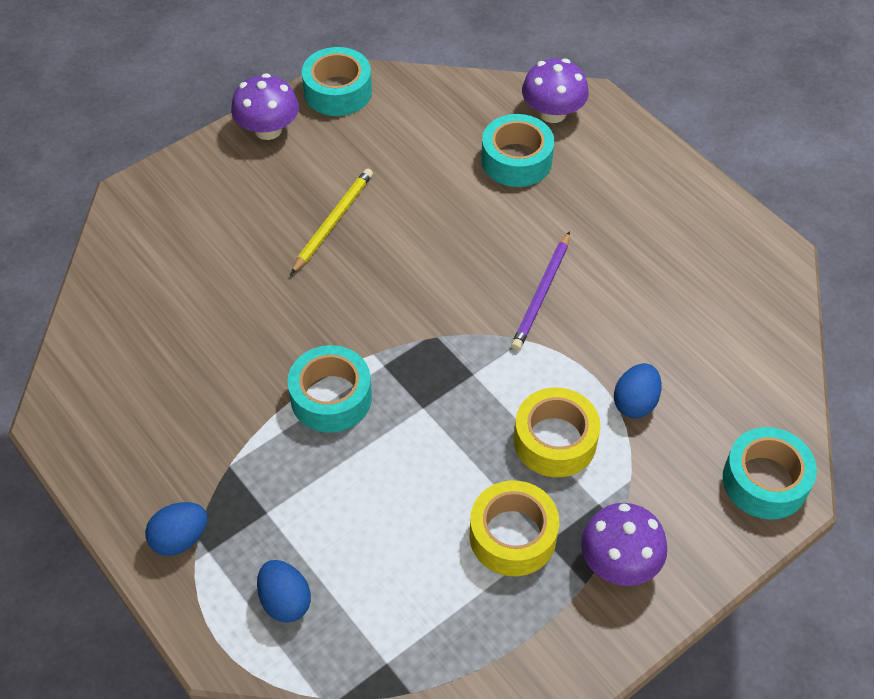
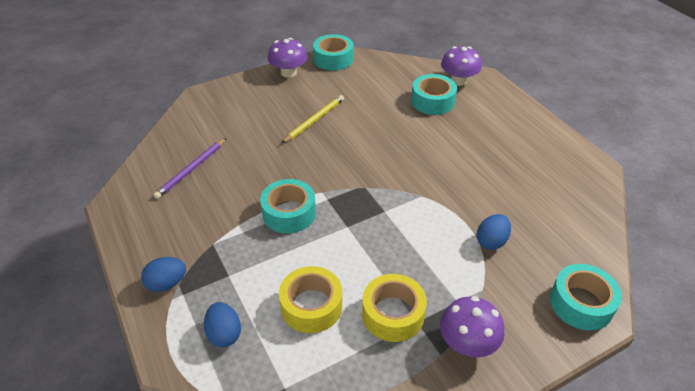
camera: 10 degrees right, 10 degrees down
purple pencil [511,231,570,351] -> purple pencil moved to [153,138,226,199]
yellow tape [514,388,600,477] -> yellow tape moved to [279,266,342,333]

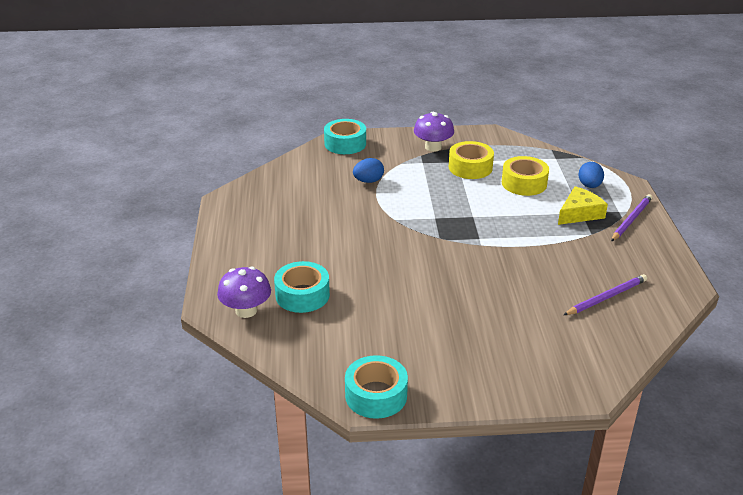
camera: 155 degrees left, 10 degrees down
blue egg [141,257,186,292] -> purple pencil [611,194,652,241]
turquoise tape [260,179,316,233] -> none
purple mushroom [268,38,307,78] -> none
yellow pencil [282,95,344,143] -> none
none -> yellow cheese [558,186,608,225]

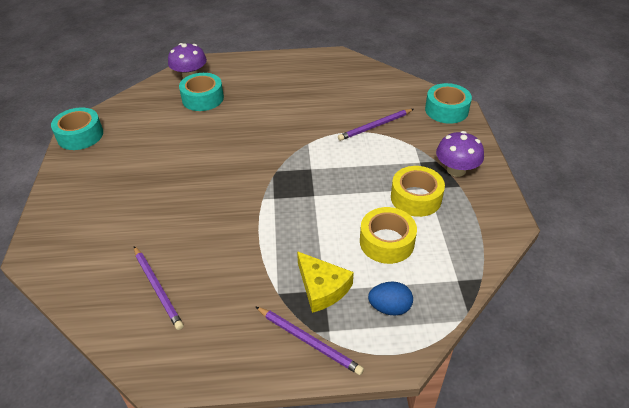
camera: 90 degrees right, 10 degrees up
blue egg [353,158,384,183] -> purple pencil [338,109,414,141]

